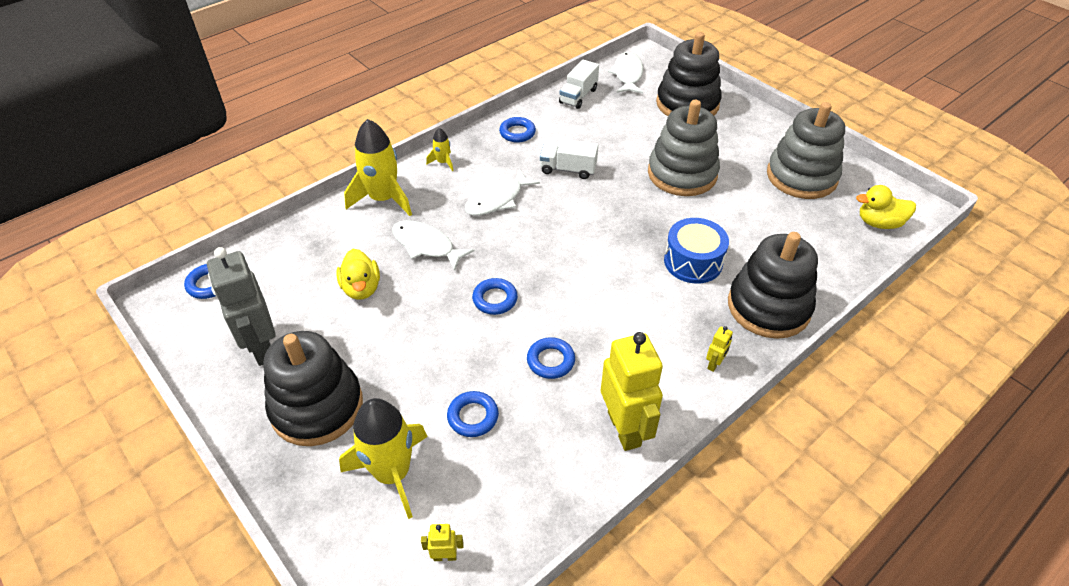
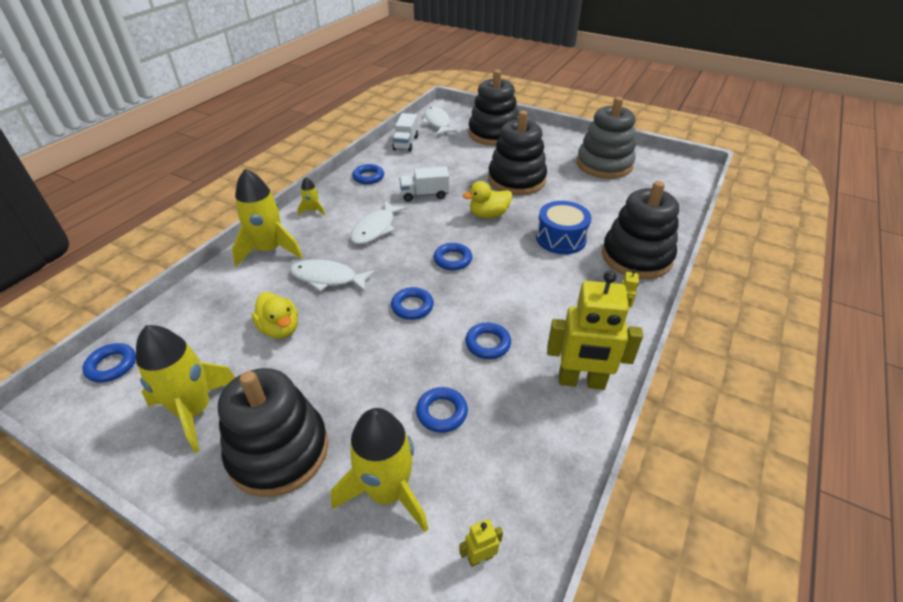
camera: 20 degrees left, 5 degrees down
grey robot [207,247,276,366] -> yellow rocket [136,325,236,453]
yellow robot [601,332,663,451] -> yellow robot turned 135 degrees clockwise [547,270,643,390]
grey stacking toy [648,100,720,196] -> black stacking toy [488,111,547,195]
yellow duck [856,185,916,229] -> yellow duck moved to [463,181,512,218]
none -> blue ring [434,243,472,271]

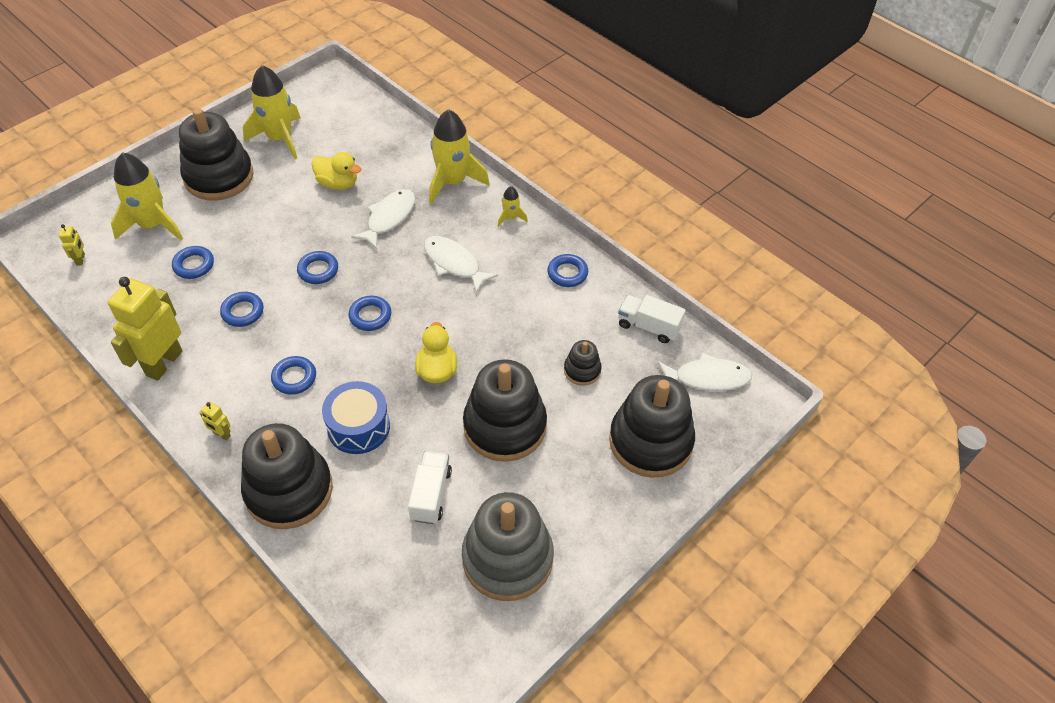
camera: 105 degrees right, 10 degrees up
blue ring [82,343,136,383] -> blue ring moved to [271,356,316,395]
yellow duck [252,292,298,339] -> yellow duck turned 135 degrees counterclockwise [311,152,361,190]
white truck [399,166,449,202] -> white truck moved to [408,451,452,524]
none -> black stacking toy [564,340,602,386]

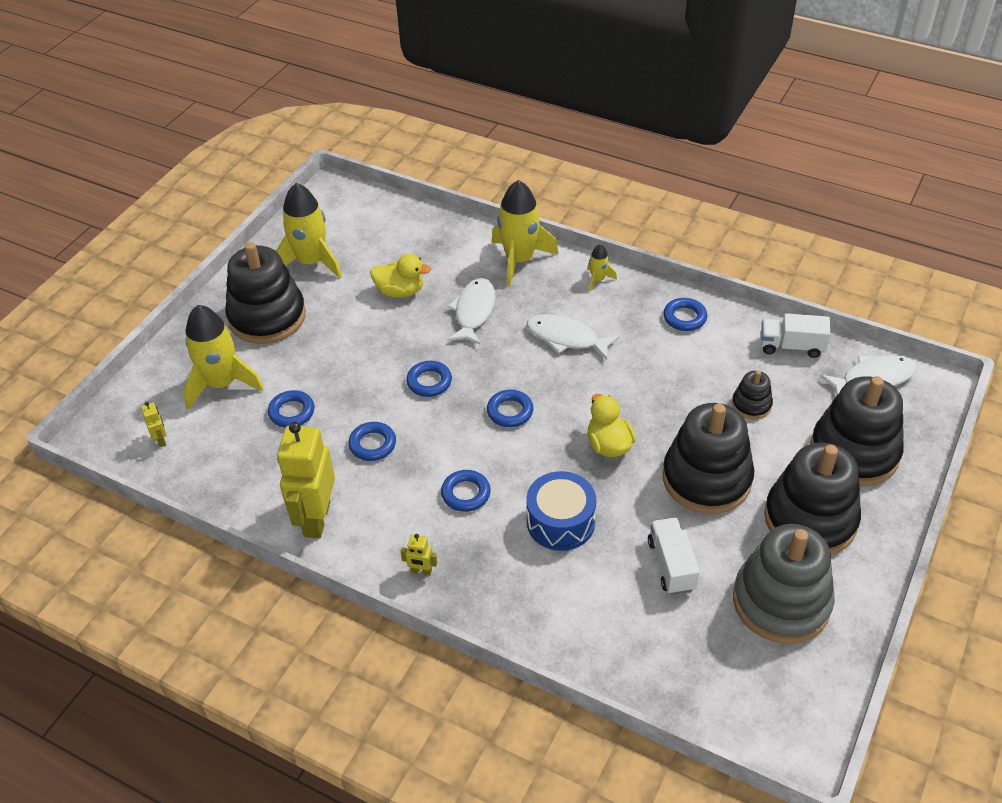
camera: 15 degrees left, 5 degrees down
black stacking toy [241,423,333,529] -> black stacking toy moved to [764,442,861,555]

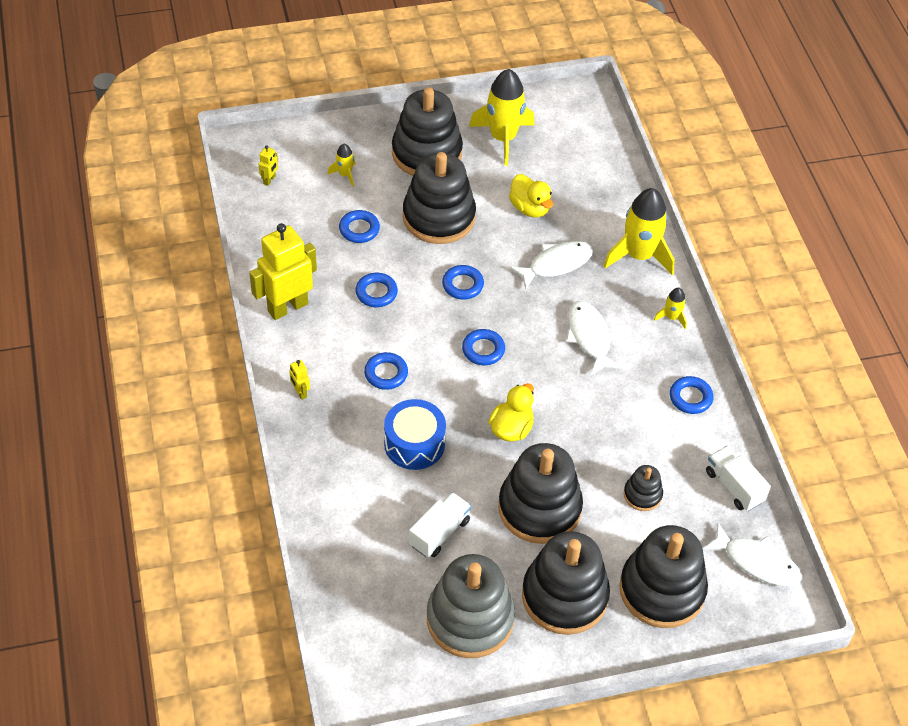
camera: 45 degrees right, 5 degrees up
yellow rocket [183,305,264,410] -> yellow rocket [327,144,355,187], size x0.46
none -> black stacking toy [403,152,476,244]

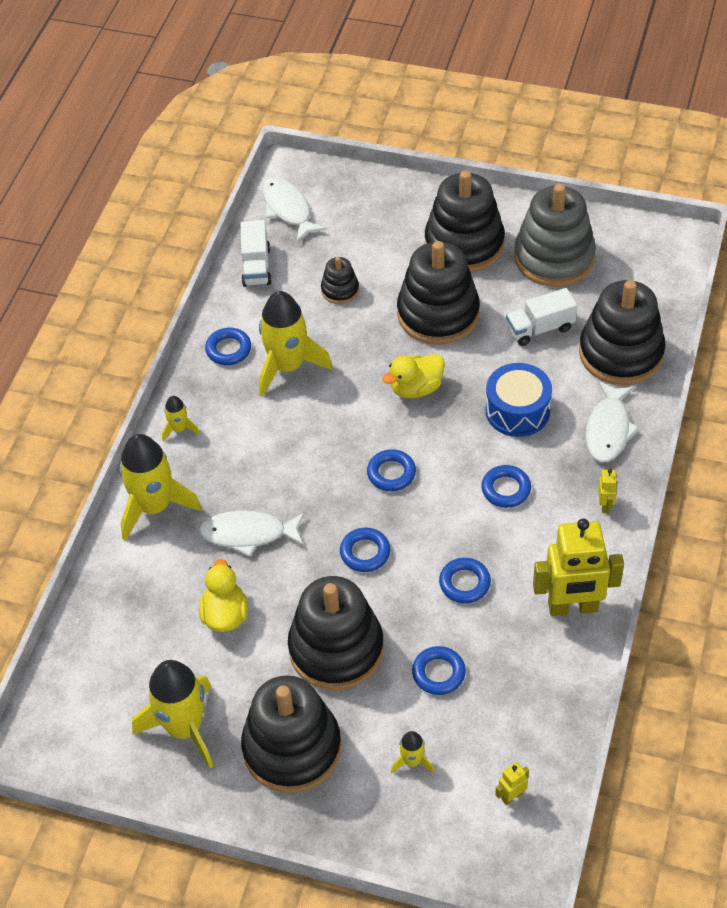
camera: 145 degrees left, 0 degrees up
white fish [566,301,622,375] -> white fish moved to [585,381,639,462]
black stacking toy [619,525,708,628] -> black stacking toy moved to [579,280,666,385]
none -> yellow rocket [259,291,333,397]

